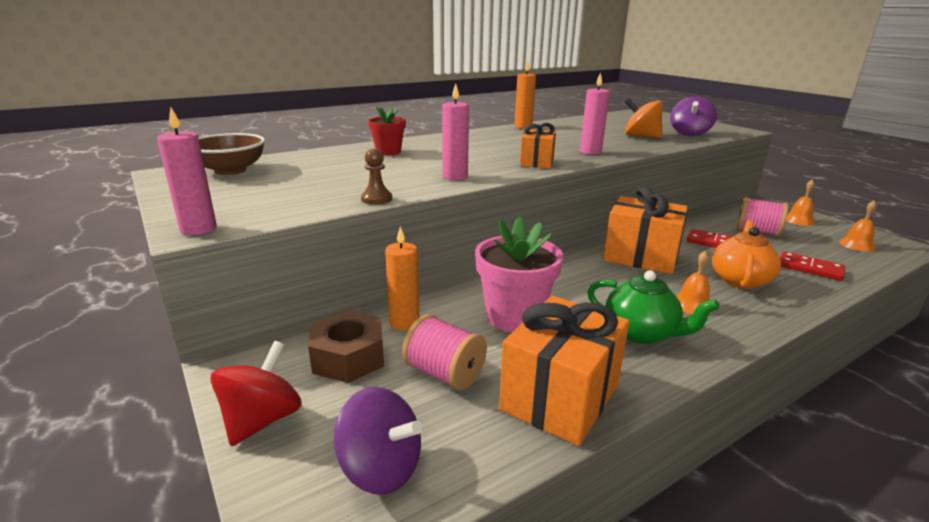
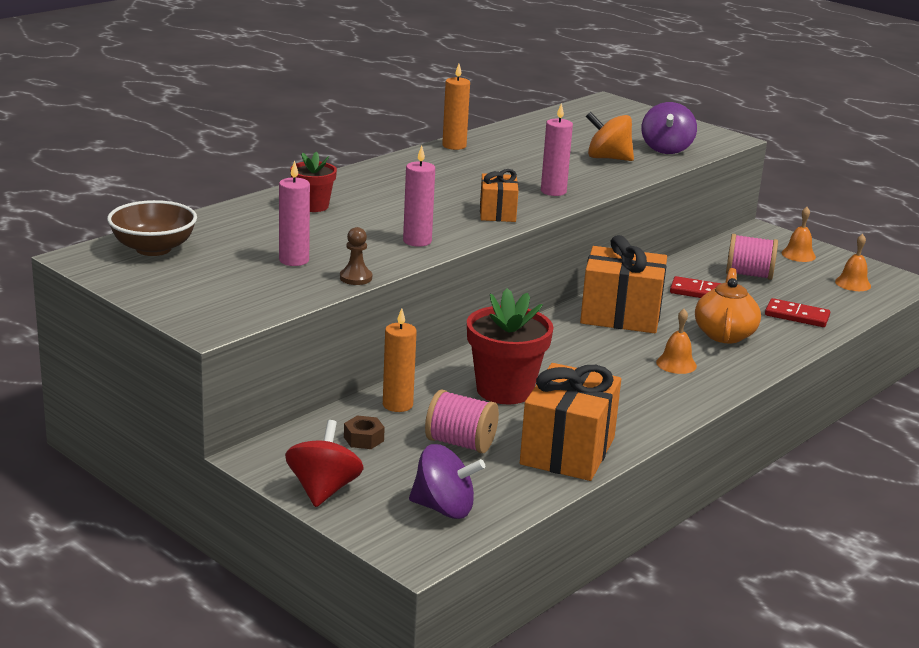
camera: 15 degrees left, 0 degrees up
pink candle [157,108,217,235] -> pink candle moved to [279,161,310,266]
brown nut [308,310,384,383] -> brown nut [344,416,385,449], size x0.53
pink flower pot [475,217,563,332] -> red flower pot [467,288,553,404]
green teapot [587,270,719,344] -> none

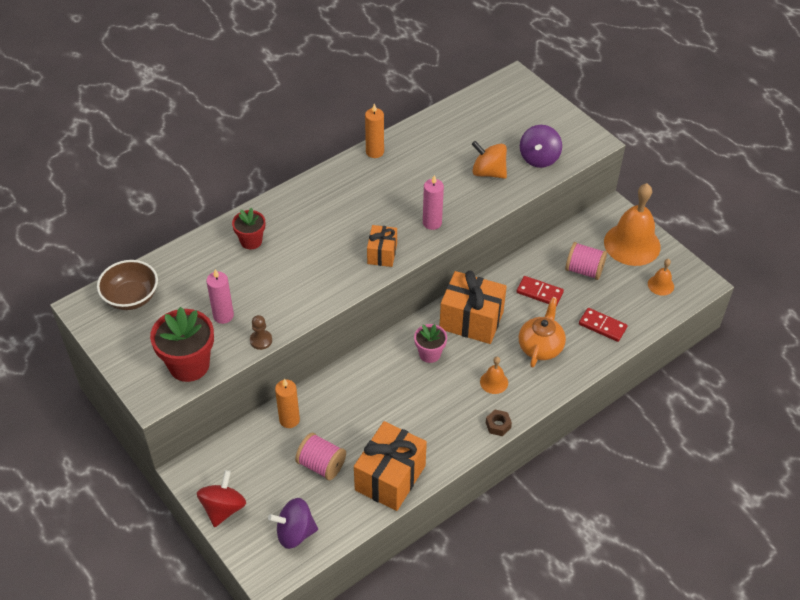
camera: 10 degrees right, 25 degrees up
brown nut [344,416,385,449] -> brown nut moved to [486,410,512,436]
pink candle [403,145,435,247] -> none
purple spinning top [409,444,485,519] -> purple spinning top turned 150 degrees clockwise [268,498,318,549]
red flower pot [467,288,553,404] -> red flower pot moved to [150,307,214,382]
orange bell [782,207,816,262] -> orange bell [604,183,661,266], size x2.20
none -> pink flower pot [414,324,447,363]

